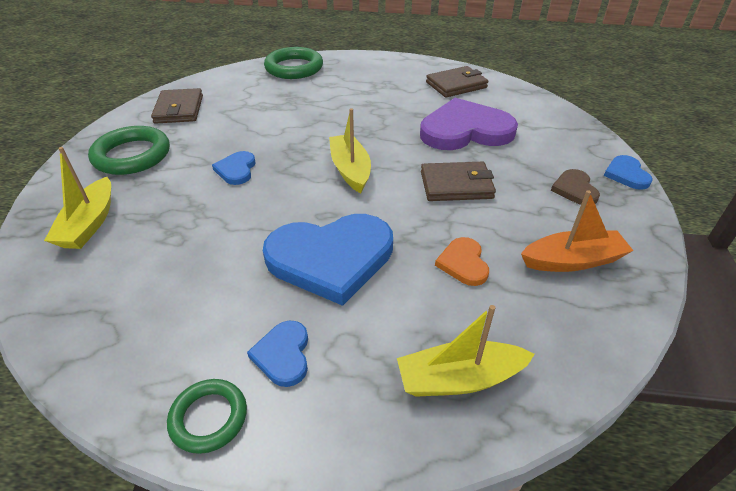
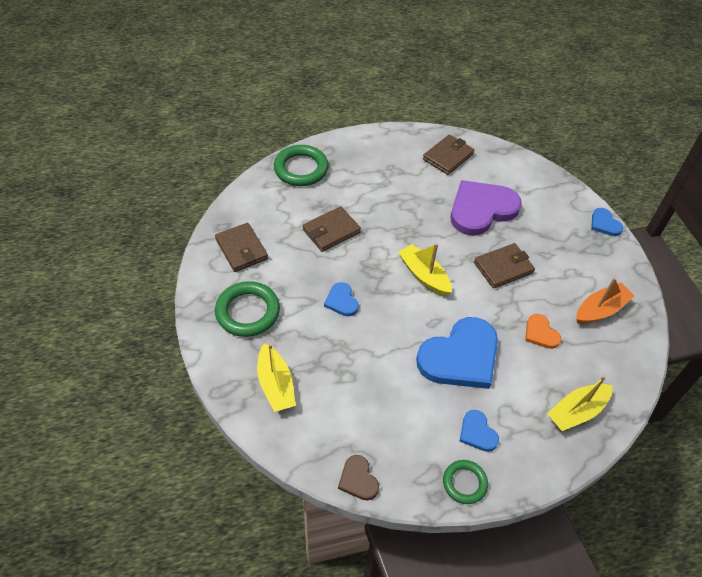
camera: 25 degrees left, 10 degrees up
brown heart [551,169,600,205] -> brown heart moved to [338,455,379,501]
none -> brown wallet [303,206,361,252]

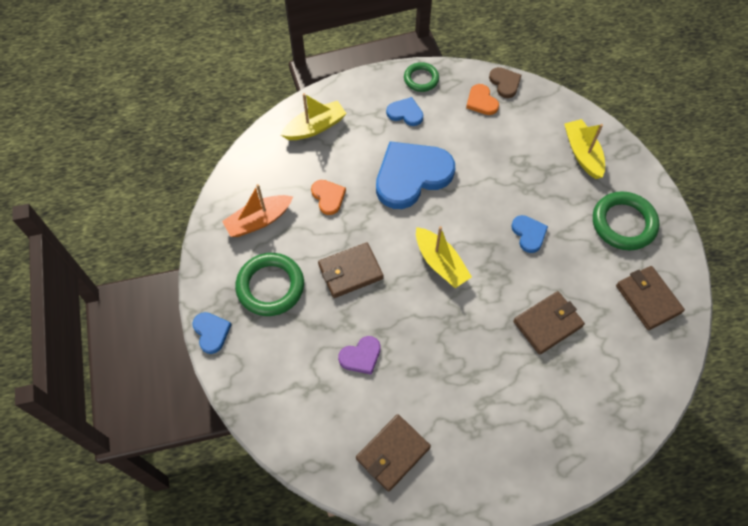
camera: 175 degrees left, 10 degrees up
green ring [274,145,329,186] -> green ring moved to [235,253,304,316]
purple heart [450,180,522,236] -> purple heart [338,336,381,375], size x0.46
blue heart [459,410,499,452] -> blue heart turned 45 degrees counterclockwise [386,97,423,126]
none -> orange heart [466,84,499,115]

